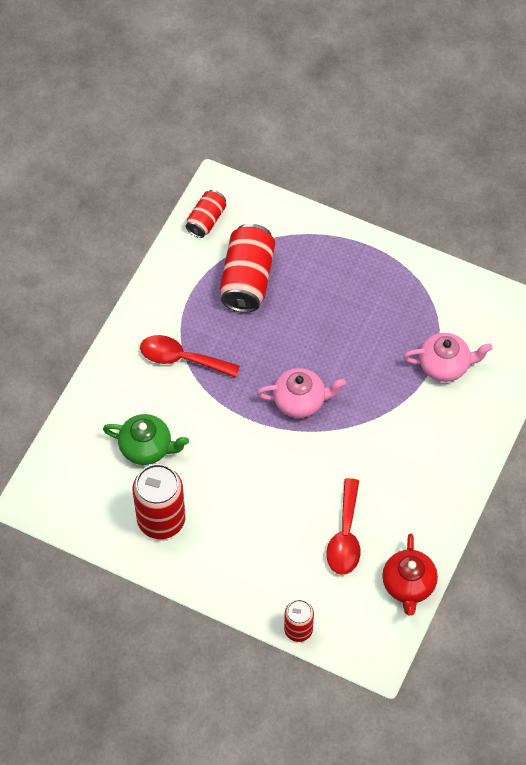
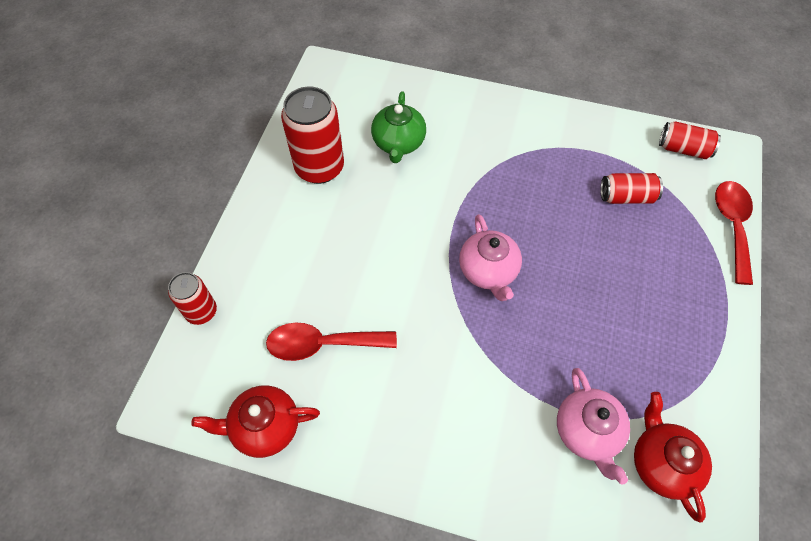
camera: 80 degrees right, 0 degrees up
red spoon [140,335,240,378] -> red spoon moved to [715,181,753,285]
red can [220,224,275,313] -> red can [600,173,663,204], size x0.57
none -> red teapot [634,392,712,523]

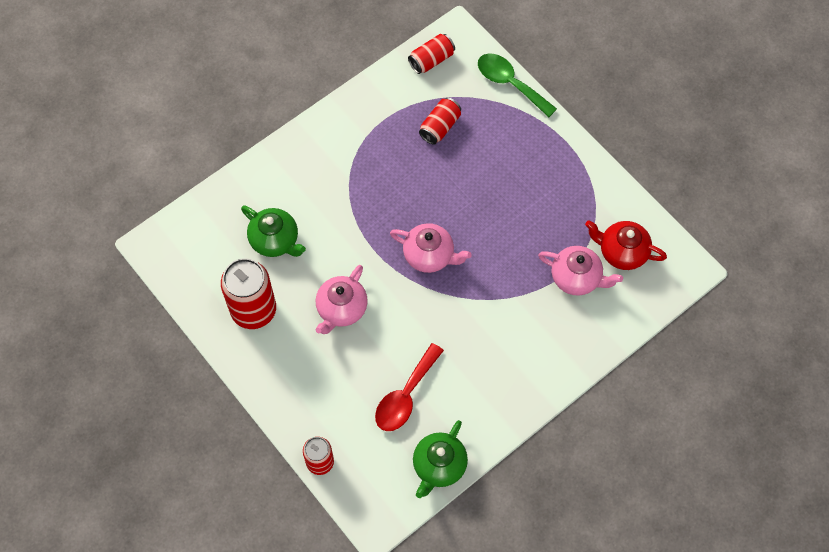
camera: 55 degrees left, 5 degrees up
red teapot [191,386,320,458] -> green teapot [413,420,468,498]
red spoon [715,181,753,285] -> green spoon [478,53,557,117]
none -> pink teapot [316,265,368,334]

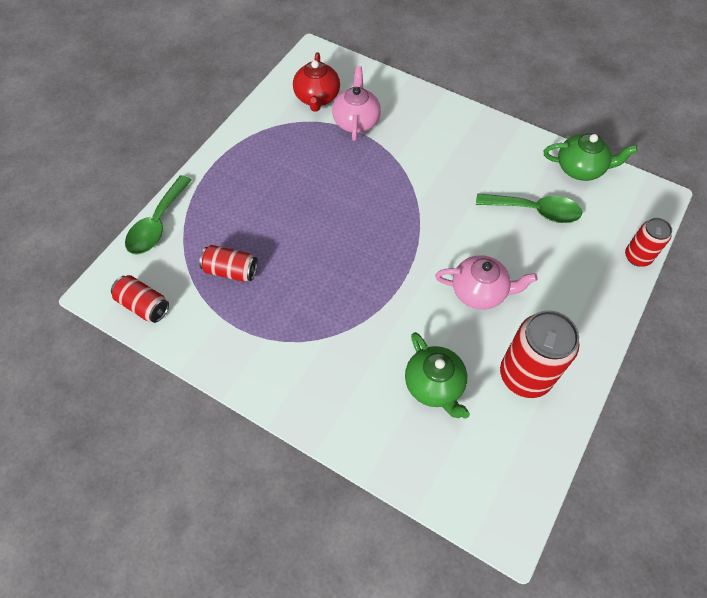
camera: 110 degrees left, 5 degrees down
green teapot [241,205,306,257] -> green teapot turned 135 degrees clockwise [405,332,470,419]
red spoon [375,343,444,431] -> green spoon [476,193,582,223]
pink teapot [390,223,472,273] -> none

